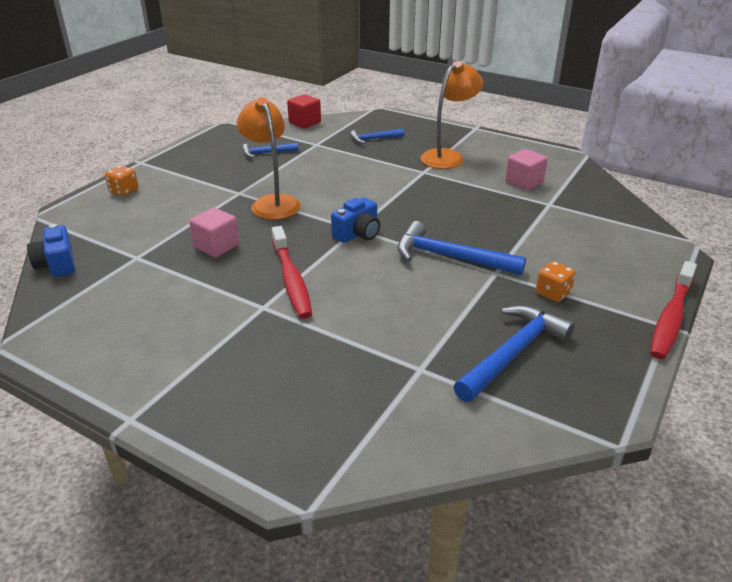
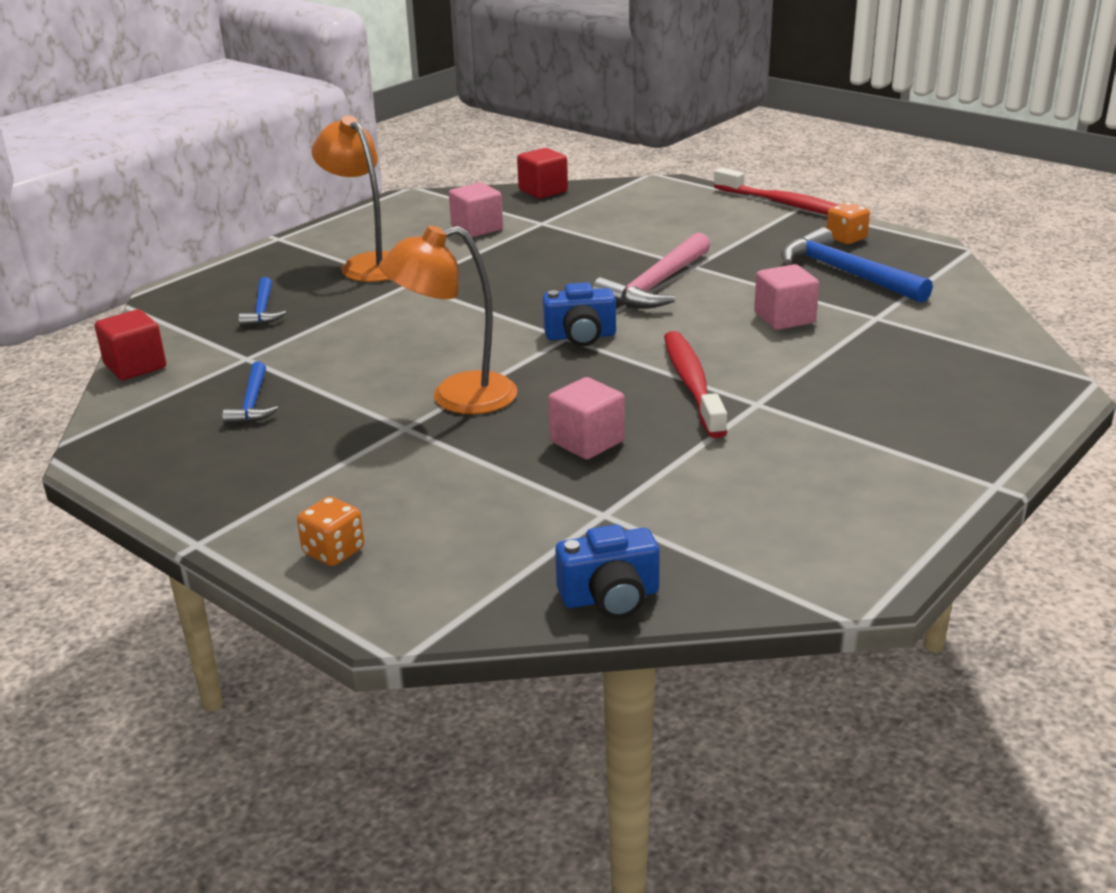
camera: 80 degrees left, 5 degrees down
red toothbrush [272,226,312,319] -> red toothbrush turned 90 degrees counterclockwise [664,331,727,438]
blue camera [331,197,380,243] -> blue camera turned 120 degrees clockwise [543,283,616,346]
blue hammer [397,221,526,275] -> pink hammer [592,232,710,309]
orange dice [536,261,576,302] -> orange dice moved to [826,202,870,244]
none -> red cube [517,148,568,199]
none -> pink cube [754,264,819,330]

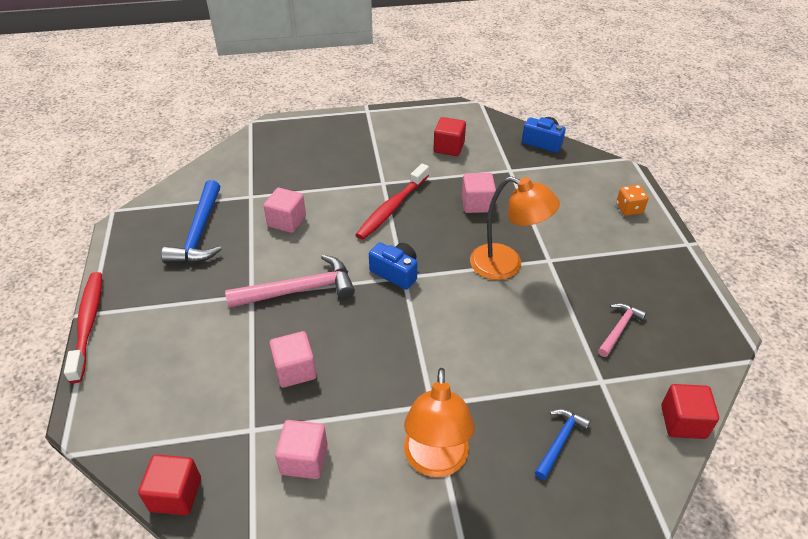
camera: 140 degrees left, 15 degrees up
blue hammer [222,361,278,425] -> pink hammer [598,303,647,357]
orange dice [826,202,870,244] -> none
none -> pink cube [270,331,316,388]
none -> red cube [434,117,466,156]

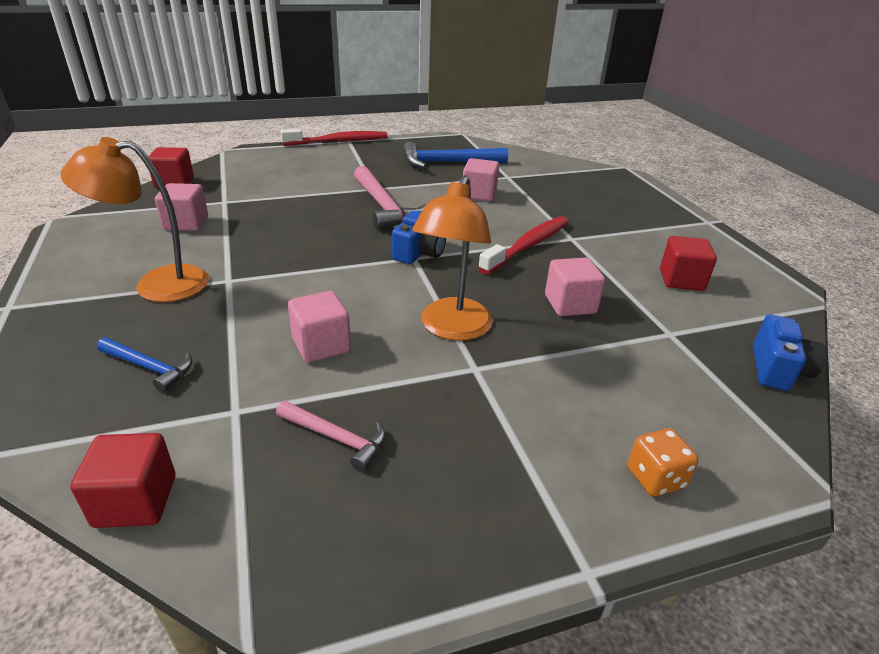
camera: 80 degrees right, 10 degrees down
pink cube [270,331,316,388] -> pink cube moved to [288,291,351,363]
red toothbrush [355,164,429,240] -> red toothbrush turned 105 degrees clockwise [478,216,569,274]

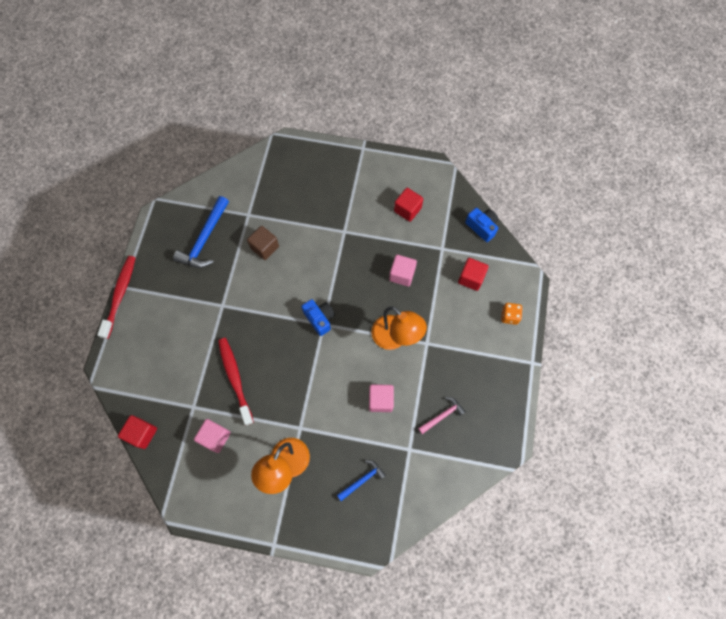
camera: 60 degrees left, 35 degrees up
red cube [70,433,175,528] -> red cube moved to [458,258,489,291]
pink hammer [354,166,426,230] -> none
pink cube [463,158,499,201] -> brown cube [247,226,279,260]
red toothbrush [478,216,569,274] -> red toothbrush moved to [218,338,254,425]

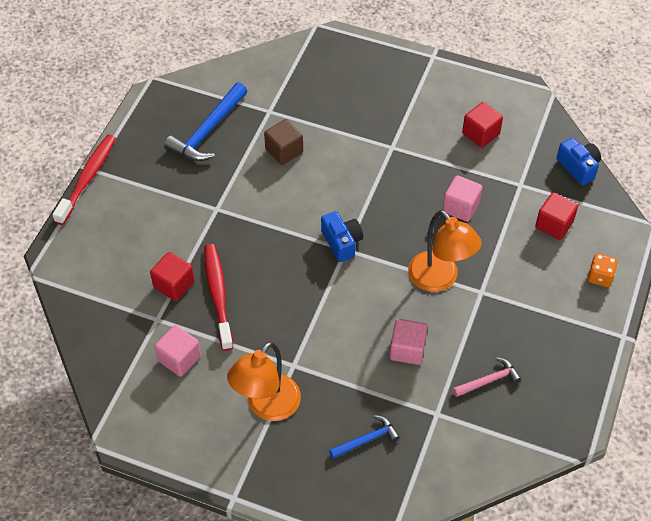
camera: 10 degrees right, 15 degrees down
red cube [118,415,157,449] -> red cube moved to [150,252,195,301]

